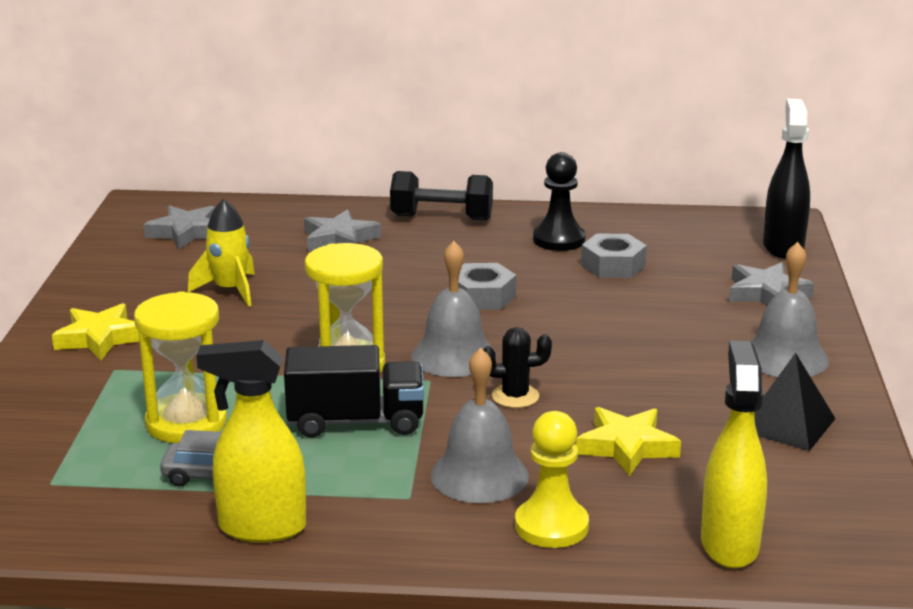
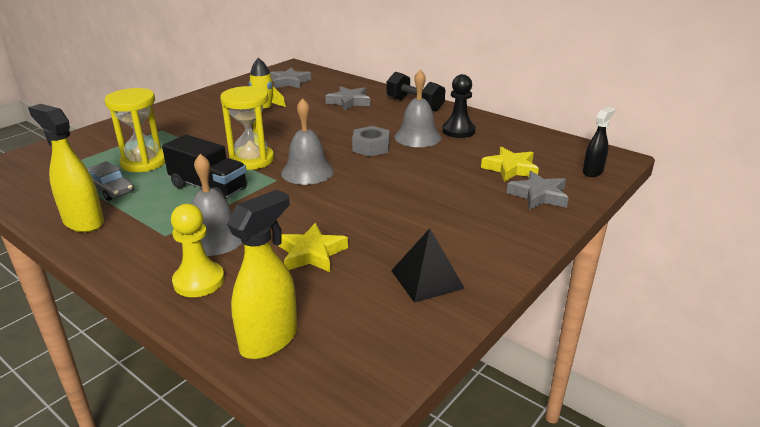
camera: 35 degrees right, 5 degrees up
yellow star [52,303,139,360] -> yellow star moved to [481,147,539,182]
black cactus [483,327,552,408] -> none
grey nut [581,233,647,278] -> none
grey bell [751,242,829,377] -> grey bell moved to [394,70,442,147]
black spray bottle [763,98,810,259] -> black spray bottle [583,107,615,177], size x0.63

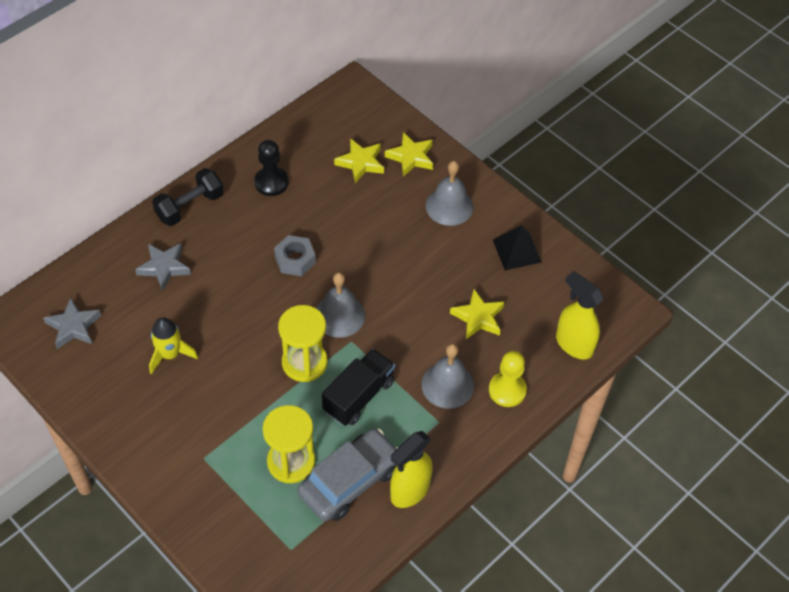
camera: 85 degrees left, 25 degrees up
grey car [87,161,134,201] -> grey car [298,429,398,521], size x1.85
grey bell [394,70,442,147] -> grey bell moved to [426,161,473,226]
grey star [507,171,569,210] -> yellow star [385,132,433,177]
black spray bottle [583,107,615,177] -> none

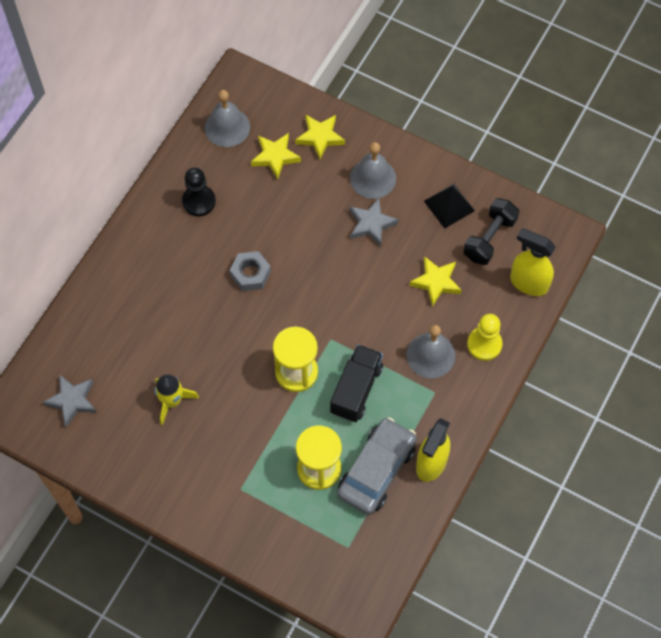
camera: 15 degrees left, 10 degrees up
grey star [135,243,191,291] -> grey star moved to [350,198,399,247]
black dumbbell [152,168,224,226] -> black dumbbell moved to [463,198,519,265]
grey bell [316,272,365,338] -> grey bell moved to [205,90,250,147]

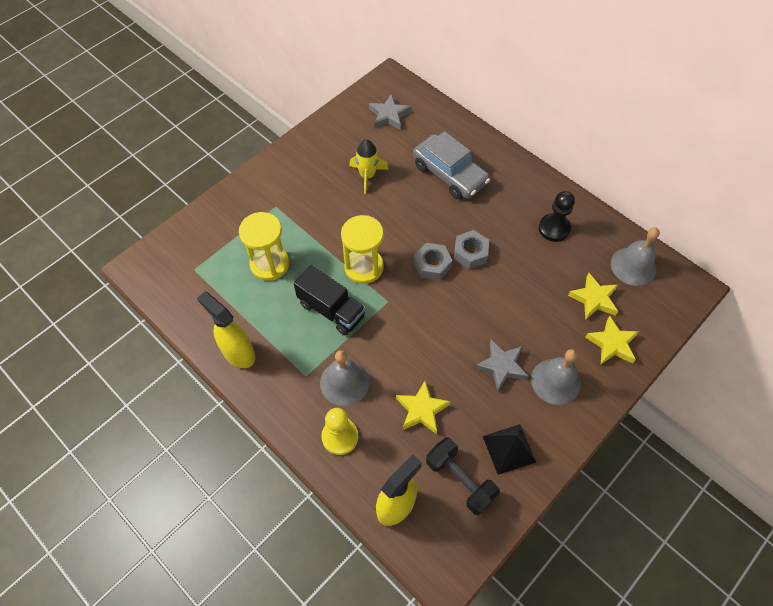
camera: 105 degrees right, 5 degrees down
grey car [337,417,417,515] -> grey car moved to [413,131,490,199]
none -> grey nut [414,243,452,281]

